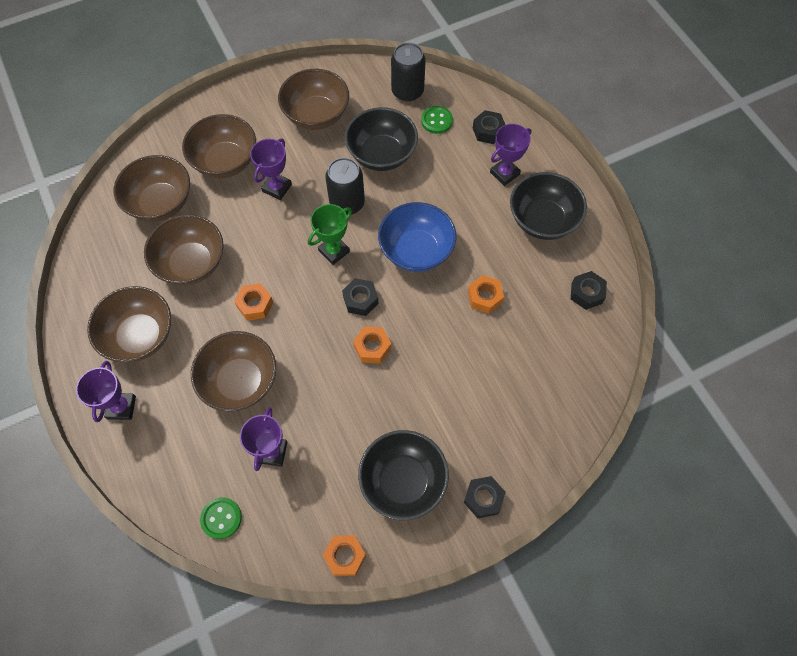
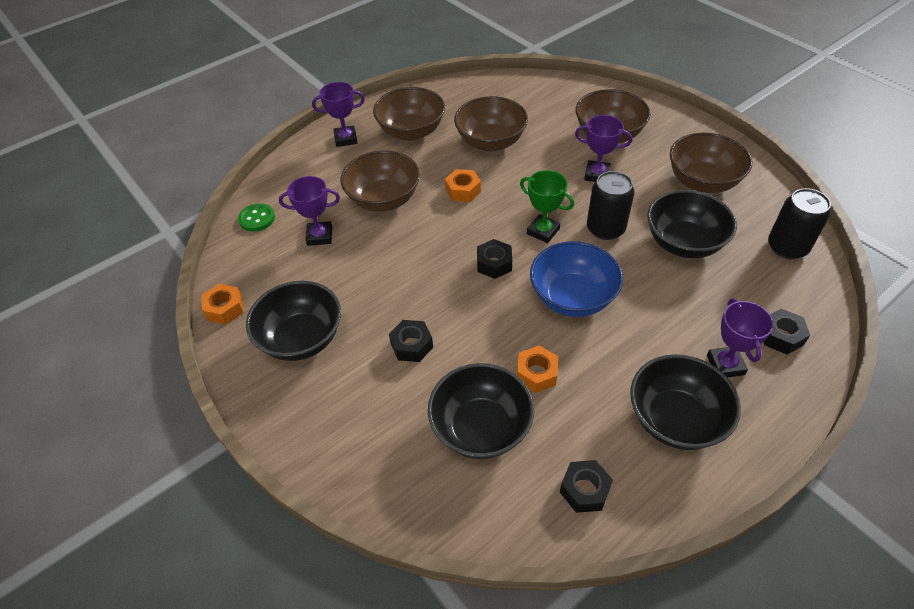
camera: 80 degrees right, 15 degrees down
brown bowl [114,155,190,222] -> none
orange nut [353,327,391,364] -> none
green button [421,106,453,134] -> none
black nut [464,476,506,518] -> black nut moved to [389,320,433,362]
purple trophy [490,124,532,186] -> purple trophy turned 45 degrees clockwise [707,298,774,378]
none -> black bowl [428,363,534,459]

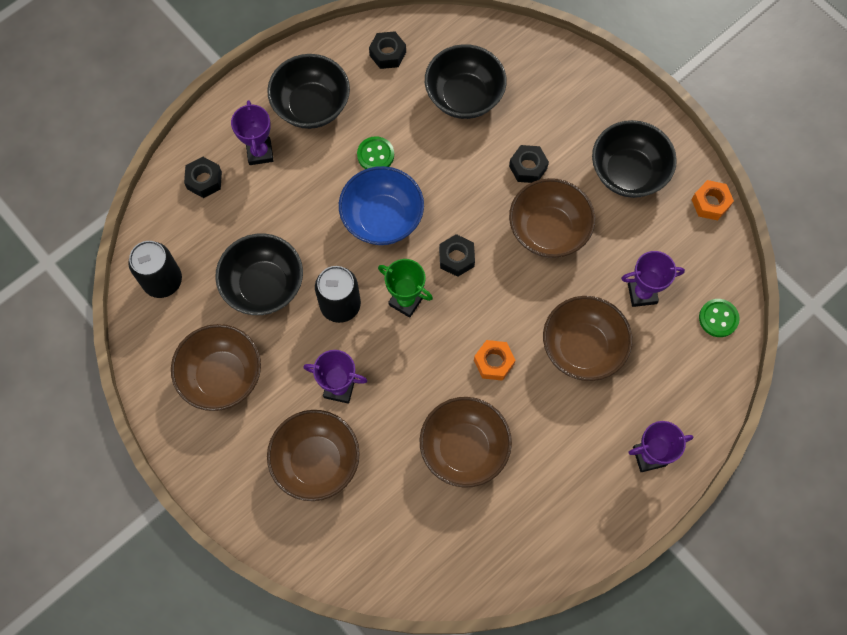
camera: 175 degrees right, 20 degrees up
brown bowl [373,87,445,141] -> brown bowl moved to [509,178,595,258]
orange nut [517,345,558,393] -> none
none -> green button [357,136,394,169]

